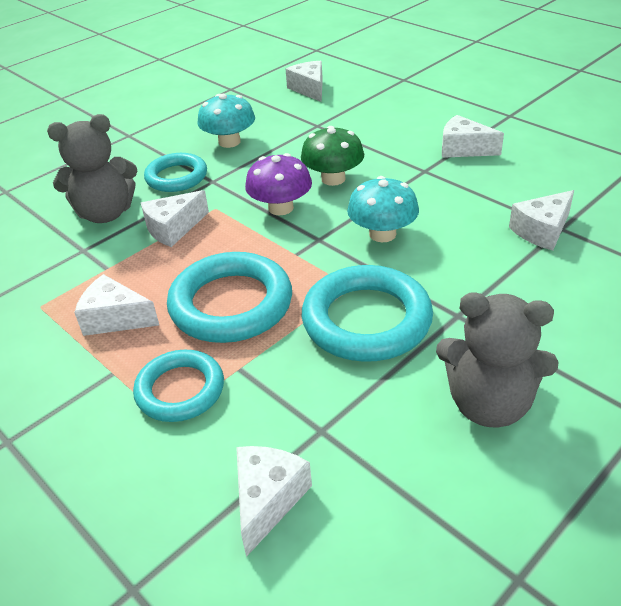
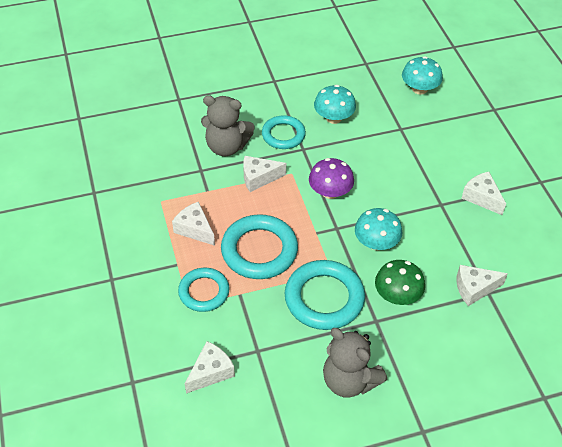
camera: 25 degrees right, 10 degrees up
white cheese [286,61,323,102] -> turquoise mushroom [402,56,443,95]
green mushroom [301,126,364,186] -> green mushroom moved to [375,260,425,305]

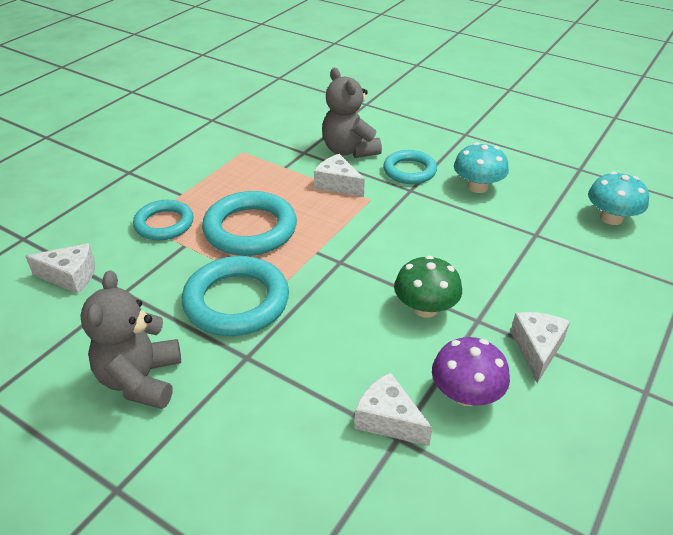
camera: 50 degrees right, 10 degrees down
white cheese [172,202,215,246] -> none
purple mushroom [309,158,354,199] -> purple mushroom moved to [432,337,510,406]
turquoise mushroom [355,208,403,250] -> none
green mushroom [375,260,425,305] -> green mushroom moved to [394,255,462,318]

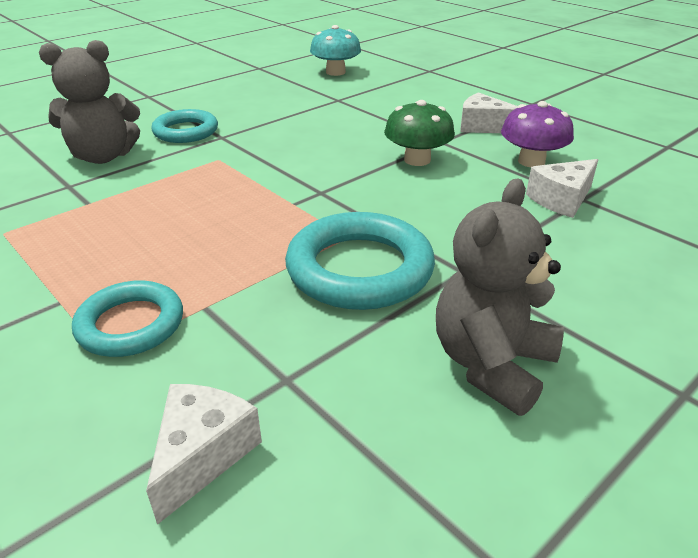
camera: 75 degrees left, 5 degrees down
grey teddy bear [80,270,181,409] -> grey teddy bear turned 105 degrees clockwise [436,178,564,416]
turquoise ring [202,191,297,256] -> none
white cheese [314,154,365,197] -> none
turquoise mushroom [454,142,509,193] -> none

